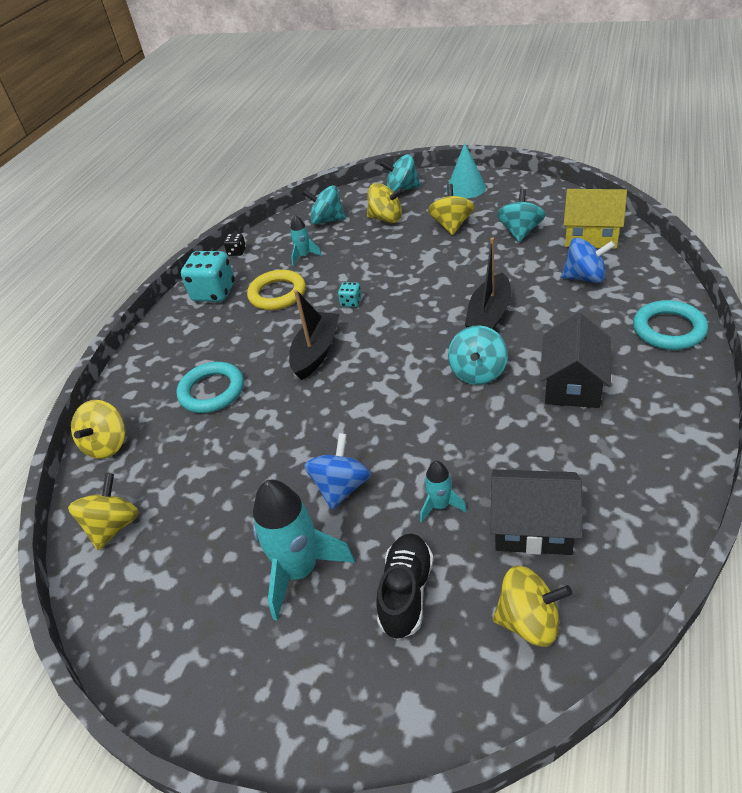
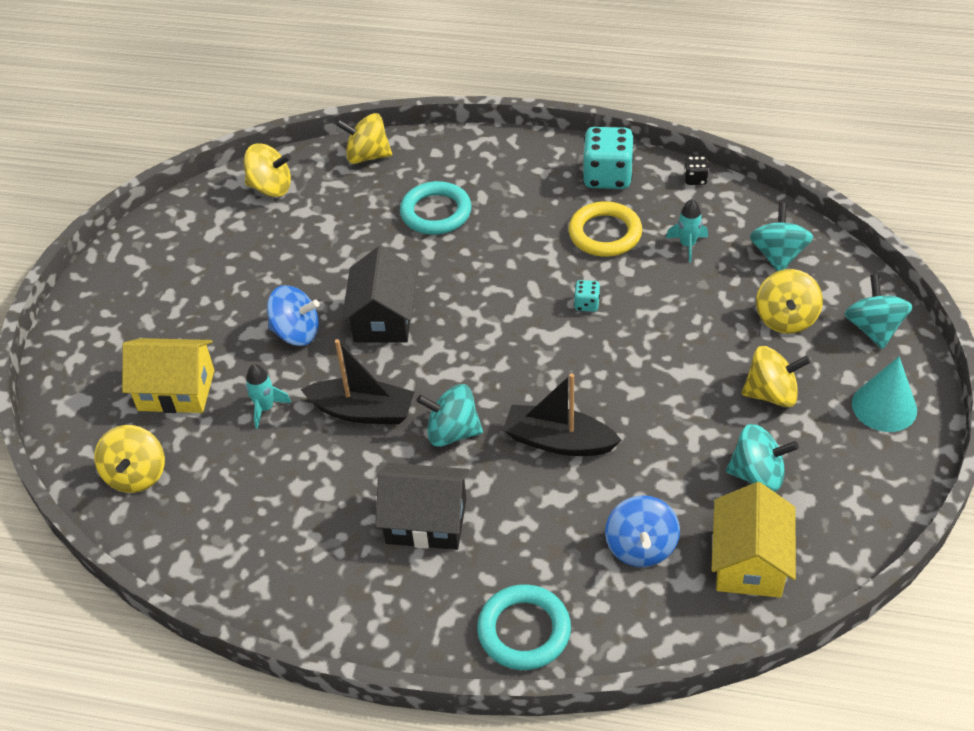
camera: 80 degrees right, 5 degrees up
turquoise rocket [253,480,355,621] -> none
black boat [289,290,339,380] -> black boat moved to [300,339,414,425]
black shoe [376,534,434,640] -> yellow house [122,338,214,413]
black house [490,469,582,555] -> black house moved to [342,246,417,343]

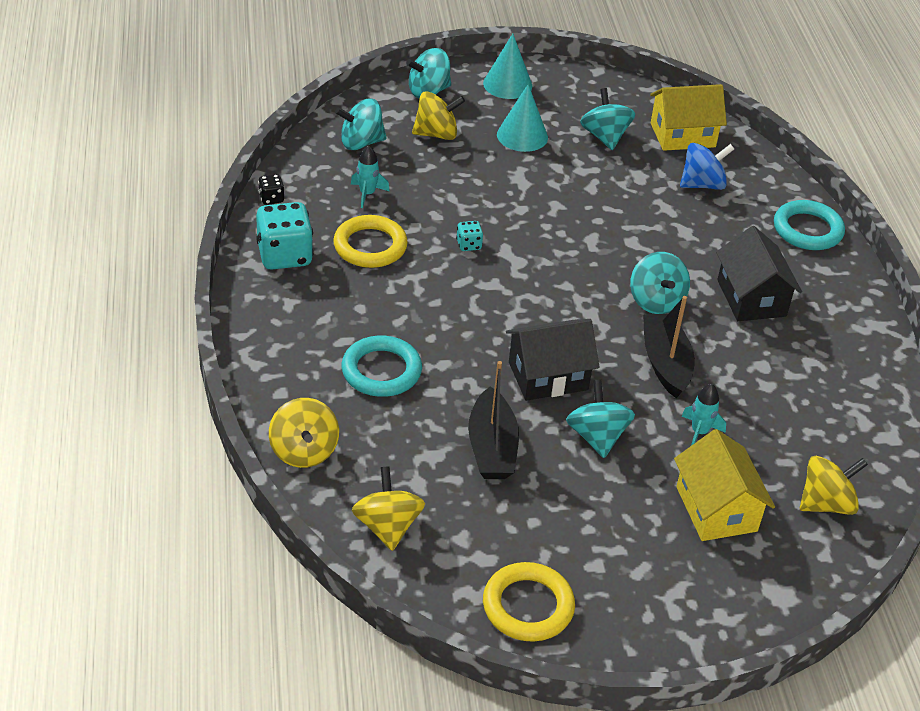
camera: 115 degrees left, 5 degrees down
blue spinning top [267,285,320,346] -> turquoise spinning top [566,380,635,458]
black boat [503,373,622,456] -> black boat moved to [468,361,519,479]
yellow spinning top [742,346,810,407] -> turquoise cone [497,84,548,152]
none -> yellow ring [483,562,575,642]

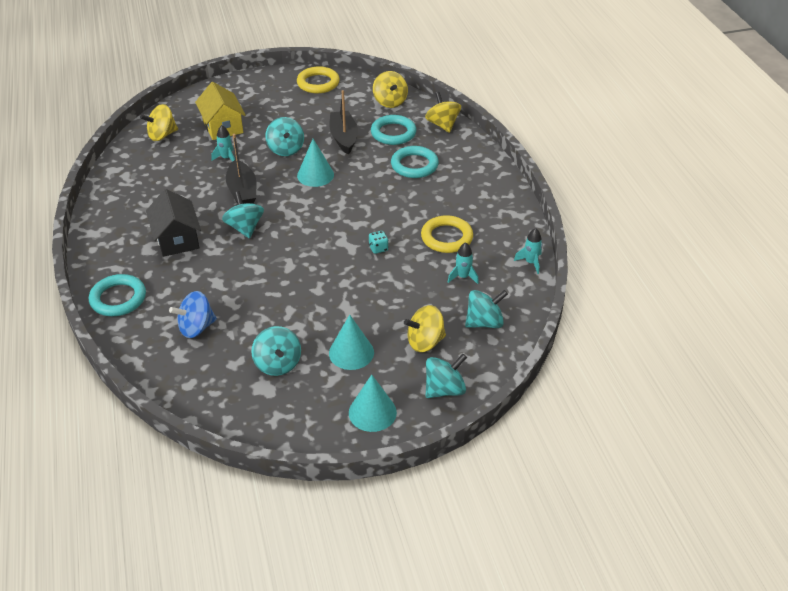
camera: 175 degrees right, 0 degrees up
turquoise dice [256,202,313,270] -> none
black dice [258,174,284,205] -> turquoise rocket [514,228,542,274]
black house [506,319,599,401] -> turquoise cone [297,139,334,187]
yellow house [650,84,727,151] -> none
none -> turquoise ring [371,115,416,145]

